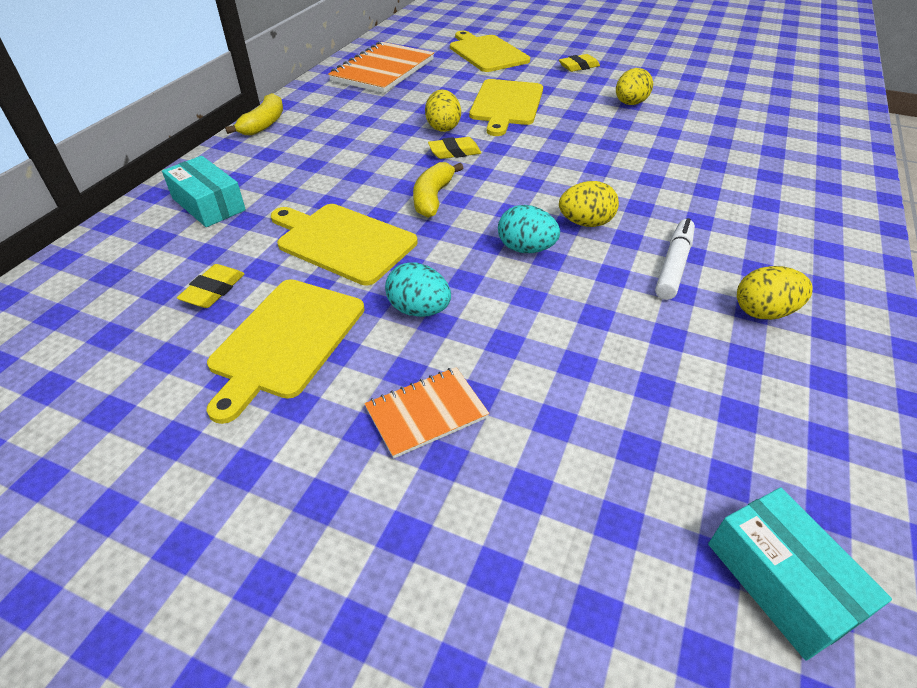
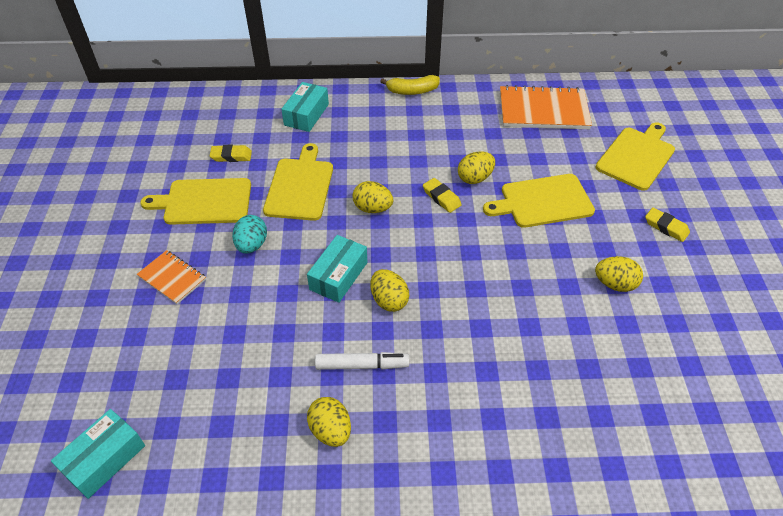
camera: 65 degrees right, 5 degrees up
yellow banana [413,162,463,218] -> yellow egg [353,181,393,213]
turquoise egg [498,205,560,253] -> turquoise box [307,235,367,303]

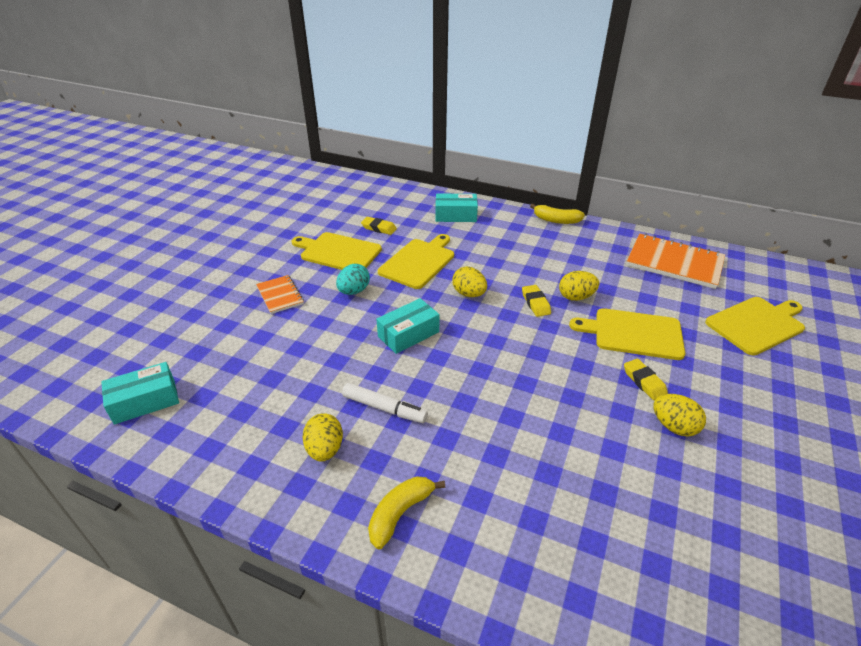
camera: 25 degrees right, 10 degrees down
turquoise box [281,82,329,132] -> turquoise box turned 45 degrees clockwise [436,194,478,222]
yellow egg [371,269,409,312] -> none
yellow eraser [645,207,690,242] -> yellow eraser moved to [624,359,668,400]
none -> yellow banana [368,477,445,549]

